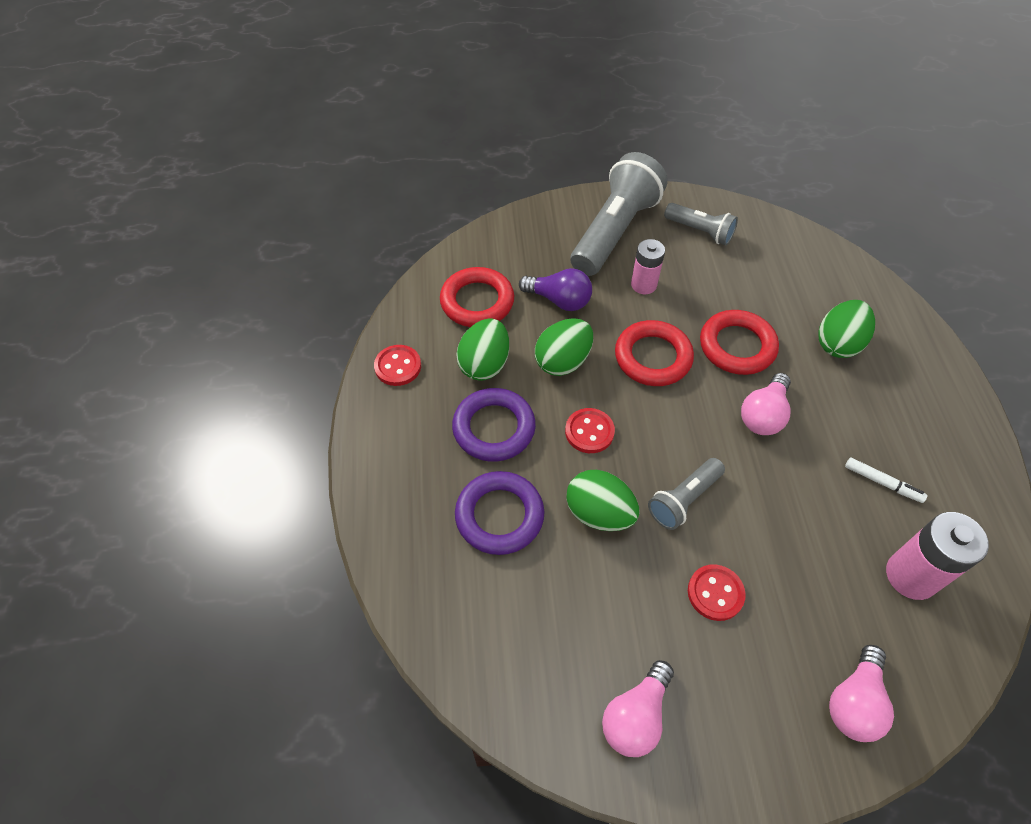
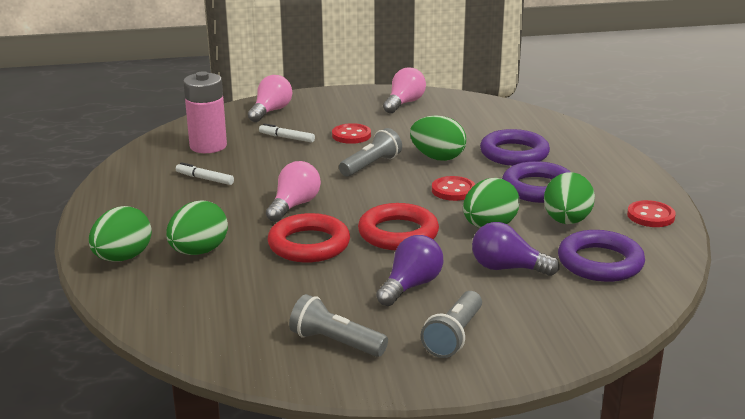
camera: 175 degrees right, 30 degrees down
red ring [440,267,514,327] -> purple ring [558,230,645,282]
grey flashlight [570,152,668,276] -> grey flashlight [421,291,482,358], size x0.53
pink battery [631,239,665,294] -> purple light bulb [376,235,443,306]
none -> green egg [89,206,152,262]
none -> white marker [259,123,315,143]

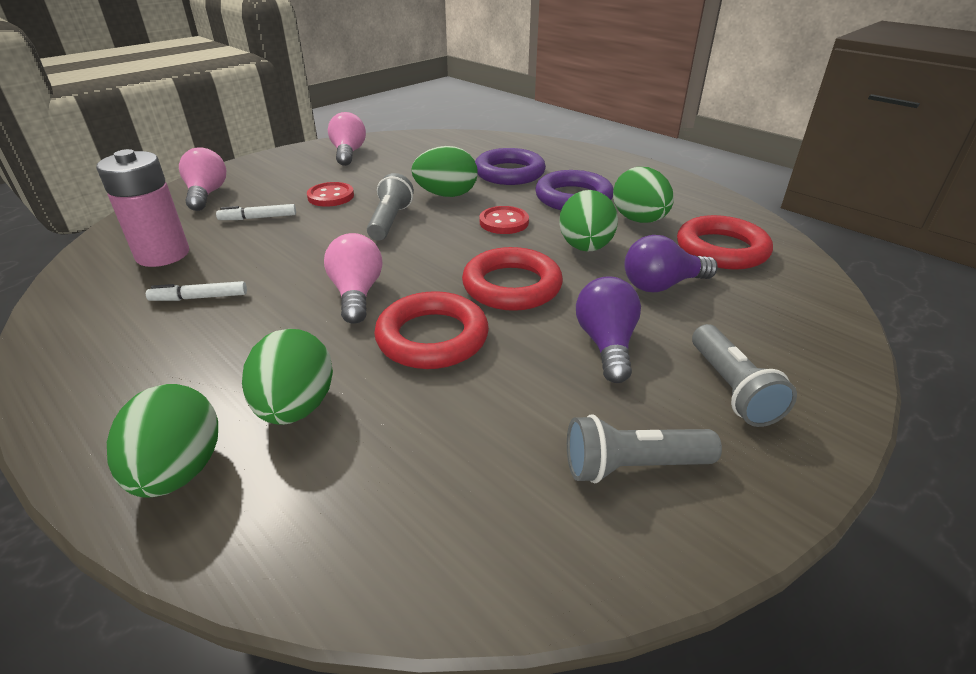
camera: 35 degrees left, 10 degrees up
purple ring [558,230,645,282] -> red ring [677,215,773,270]
red button [627,200,676,227] -> none

